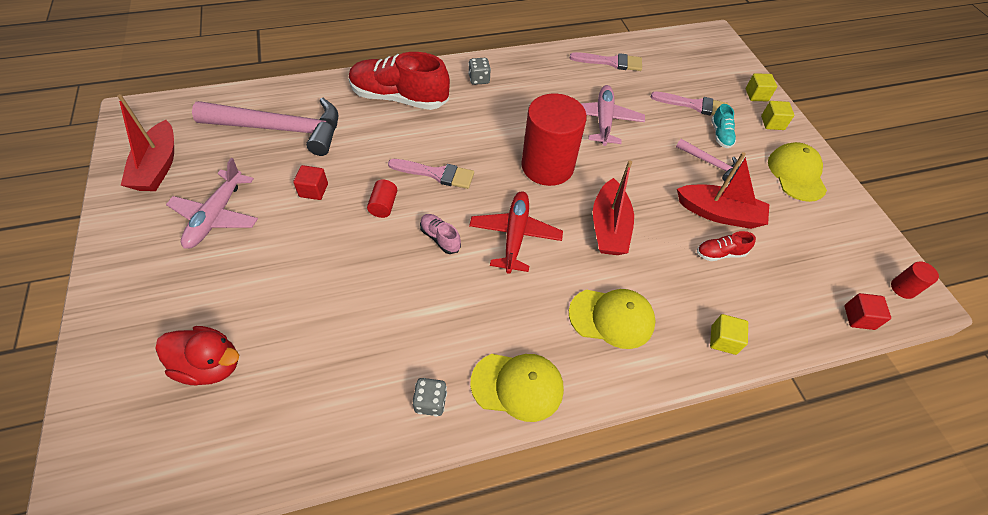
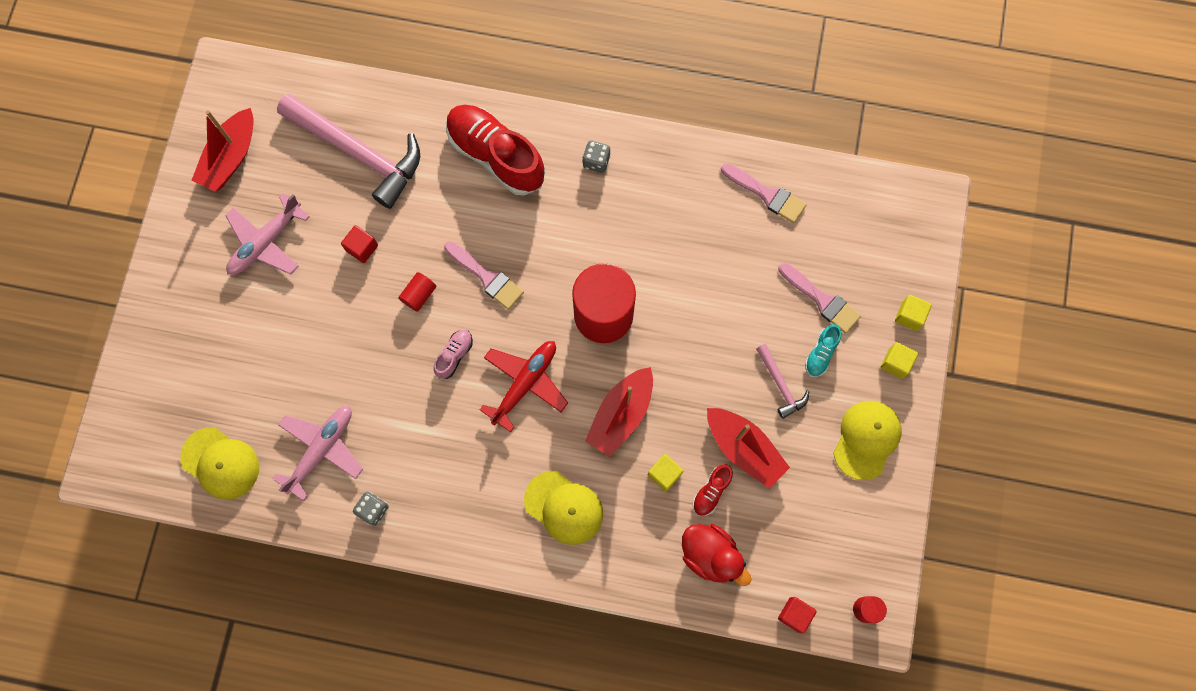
camera: 30 degrees right, 20 degrees up
red duck [155,326,239,385] -> red duck moved to [682,524,751,586]
pink shoe [420,214,461,254] -> pink shoe turned 45 degrees clockwise [434,330,473,379]
yellow cap [470,354,564,422] -> yellow cap moved to [181,427,259,500]
pink plane [581,85,645,146] -> pink plane moved to [272,406,363,501]
red shoe [697,231,756,261] -> red shoe turned 75 degrees counterclockwise [693,464,733,516]
yellow cube [710,314,748,355] -> yellow cube moved to [648,454,684,492]

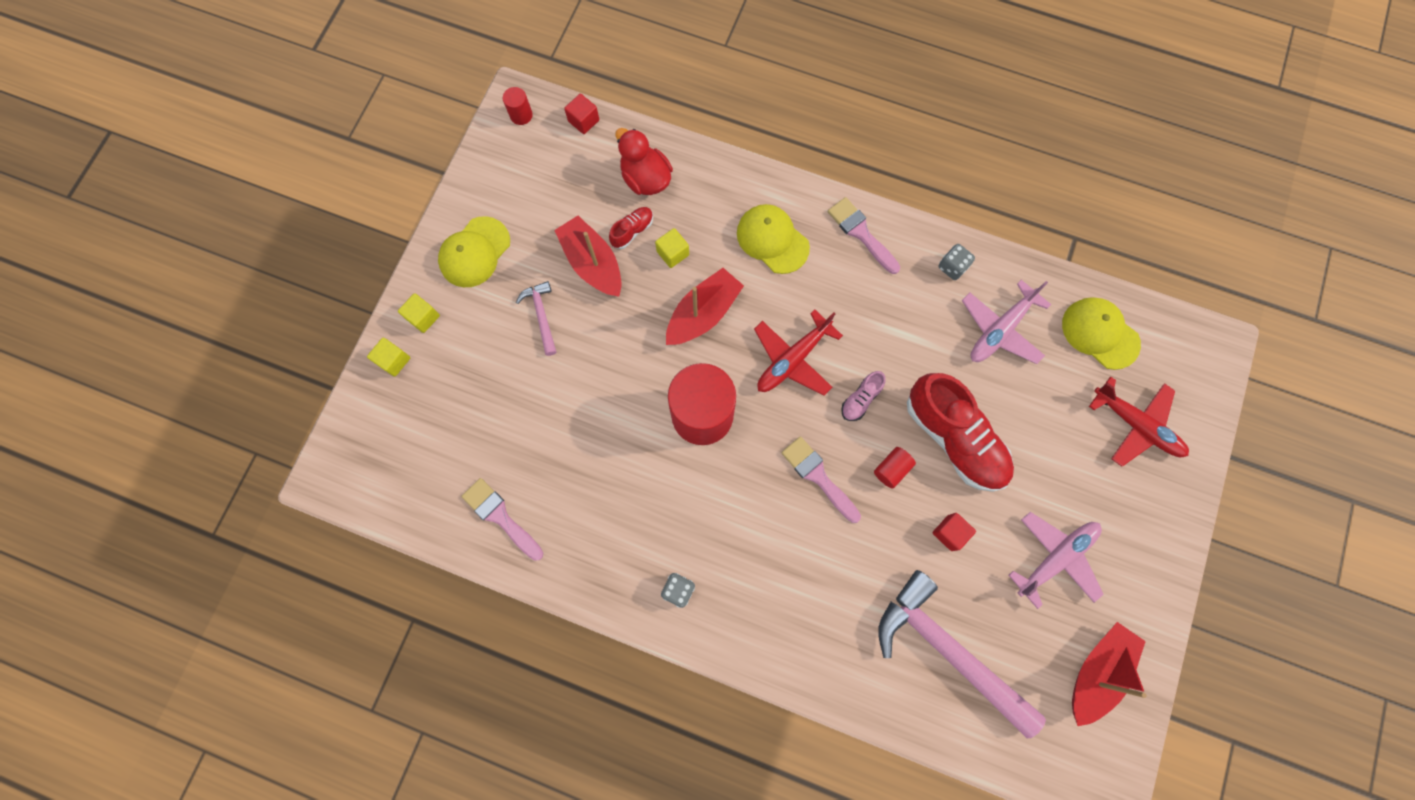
camera: 170 degrees left, 0 degrees up
red shoe [446,105,545,195] -> red shoe moved to [907,373,1014,492]
pink brush [778,263,861,334] -> pink brush moved to [828,197,900,274]
turquoise shoe [805,324,841,377] -> none
none -> red plane [1089,377,1189,467]

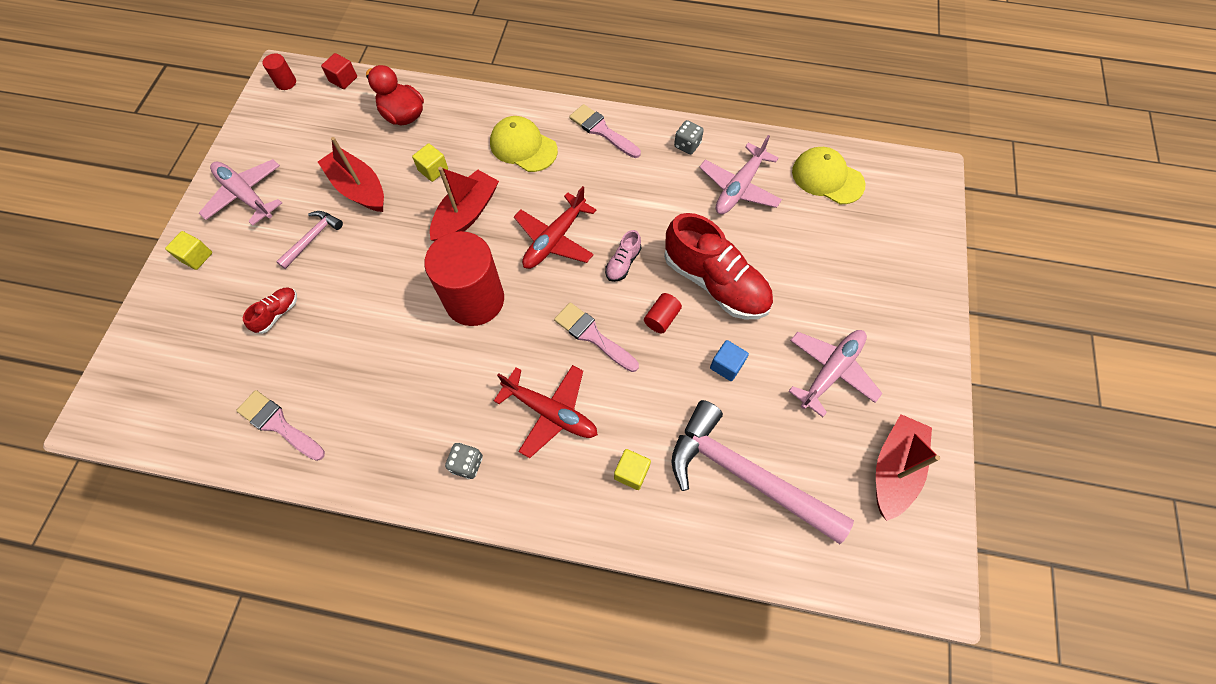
camera: 10 degrees left, 10 degrees down
yellow cube [367,338,410,377] -> yellow cube moved to [614,449,651,490]
yellow cap [438,216,510,287] -> pink plane [199,159,282,226]
pink hammer [516,281,556,356] -> pink hammer turned 60 degrees clockwise [276,211,343,269]
red shoe [609,207,653,249] -> red shoe moved to [243,287,297,334]
red cube [933,513,976,551] -> blue cube [710,340,749,381]
red plane [1089,377,1189,467] -> red plane moved to [494,365,598,458]

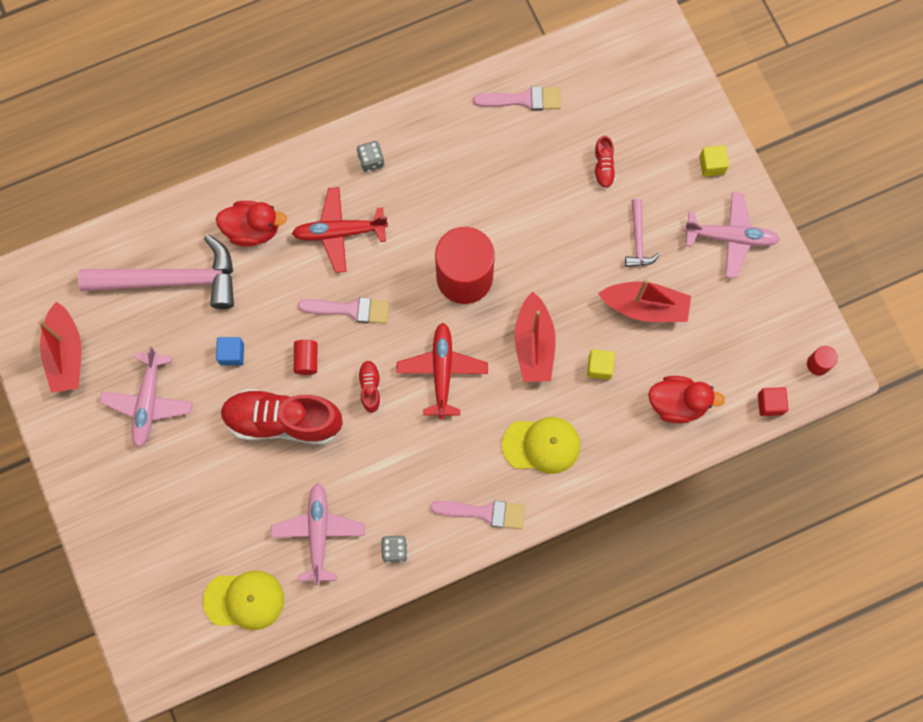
camera: 145 degrees right, 10 degrees up
pink shoe [605,230,642,282] -> red shoe [358,360,381,413]
yellow cube [614,449,651,490] -> red duck [216,201,287,246]

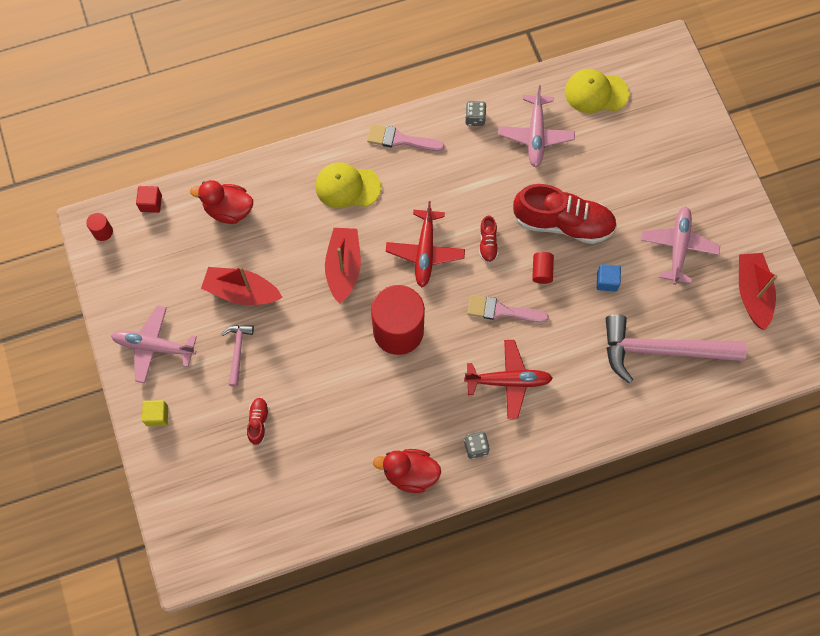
camera: 175 degrees left, 5 degrees down
red duck [216,201,287,246] -> red duck moved to [373,449,441,493]
pink brush [473,86,561,111] -> none
yellow cube [587,349,615,380] -> none

